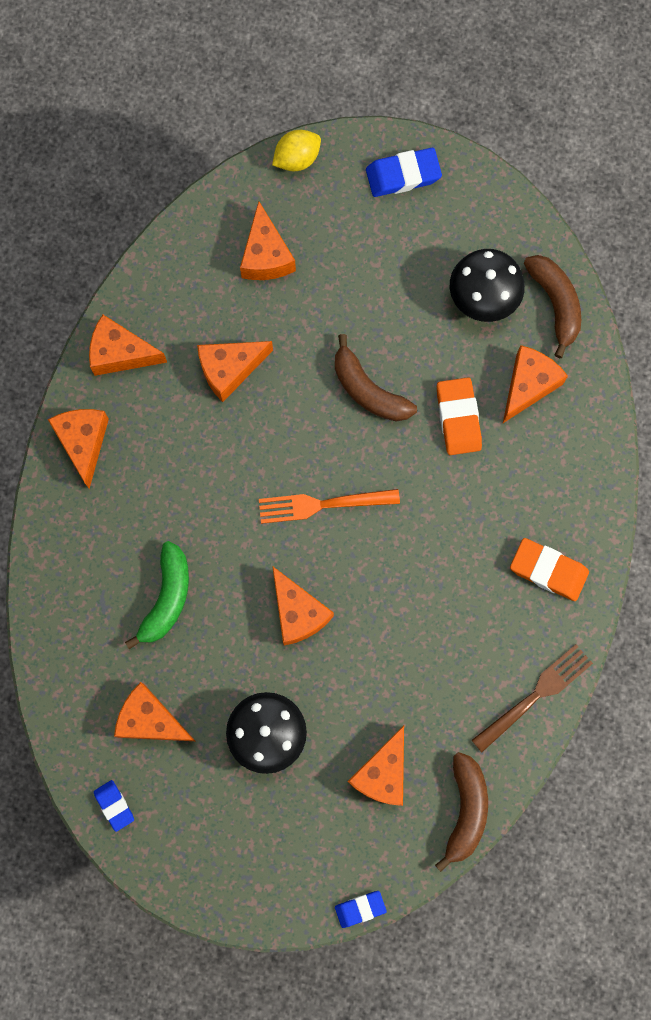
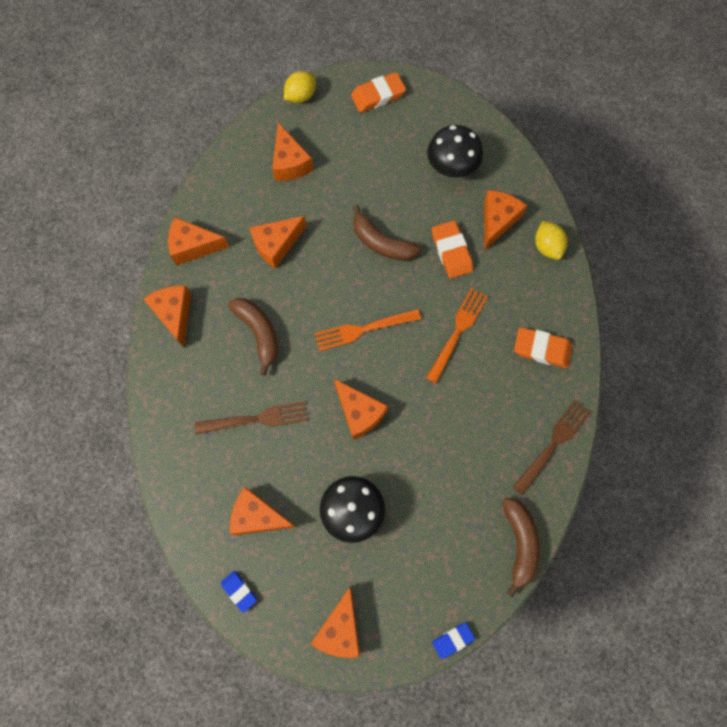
camera: 10 degrees left, 5 degrees down
green banana [125,541,189,649] -> brown fork [195,401,308,435]
orange cheese [347,726,404,806] -> orange cheese moved to [311,586,360,658]
blue eraser [366,148,442,197] -> orange eraser [351,72,406,113]
brown banana [524,255,581,358] -> brown banana moved to [228,298,278,376]
none -> orange fork [426,288,488,384]
none -> yellow lemon [535,221,567,260]

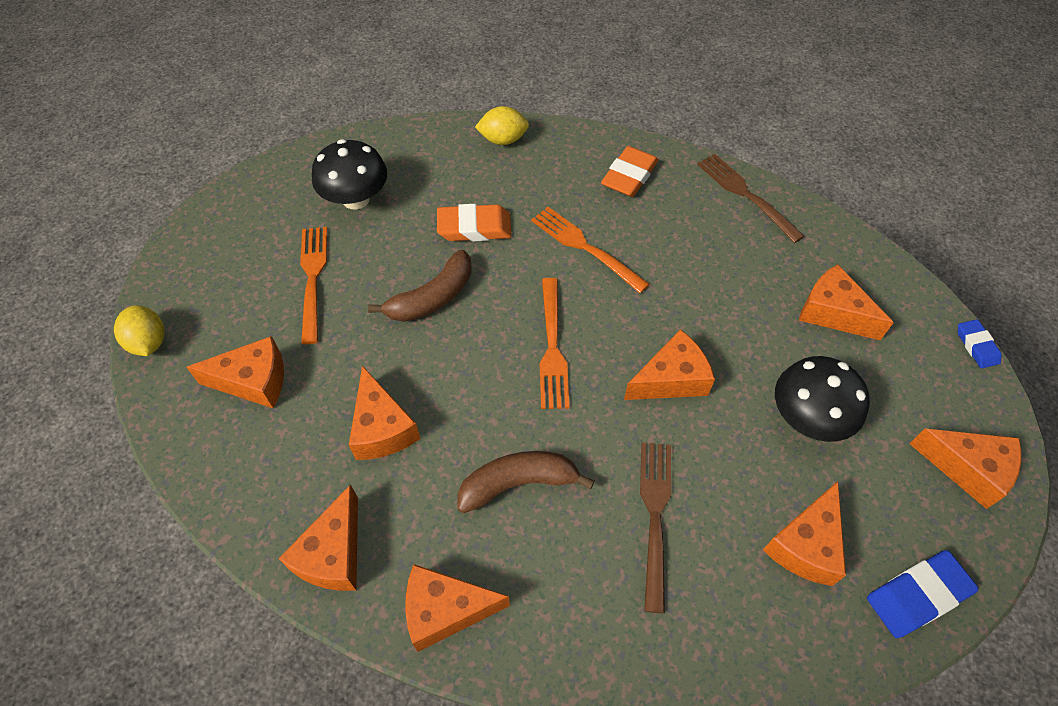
camera: 75 degrees left, 15 degrees down
blue eraser [221,571,257,613] -> blue eraser [867,550,979,638], size x1.64
orange eraser [351,72,406,113] -> none
orange cheese [484,190,527,250] -> orange cheese moved to [799,264,894,340]
brown banana [502,498,540,597] -> none
none -> orange fork [300,227,327,344]

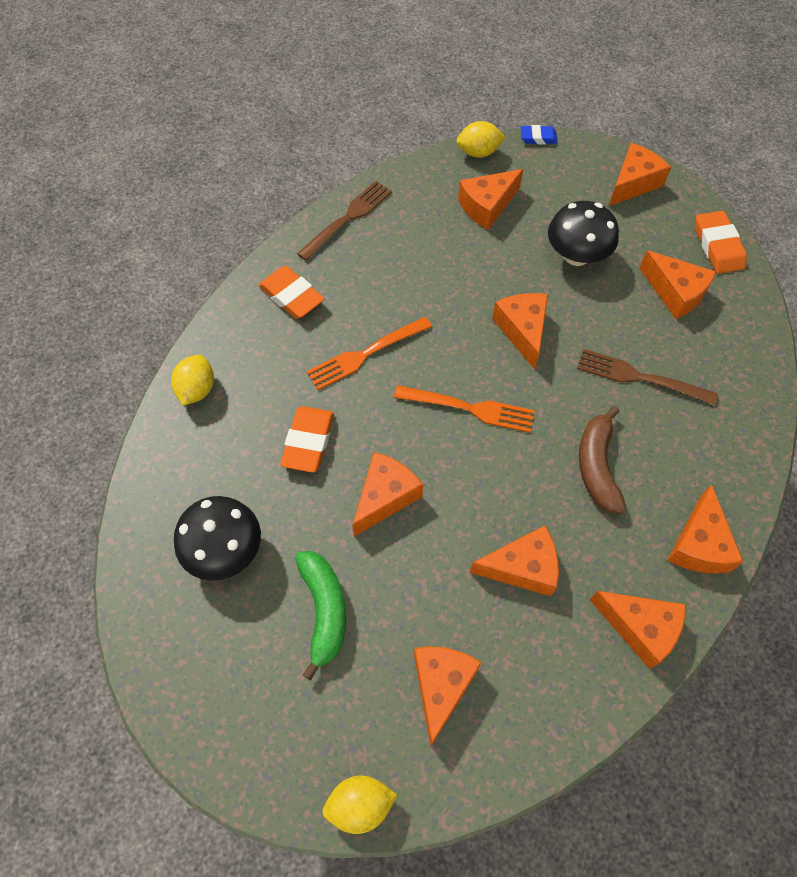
camera: 75 degrees left, 5 degrees up
orange fork [300,227,327,344] -> green banana [295,551,346,681]
brown banana [368,250,471,322] -> orange cheese [352,452,423,536]
brown fork [697,154,805,243] -> brown fork turned 150 degrees clockwise [297,181,392,261]
blue eraser [867,550,979,638] -> orange eraser [695,211,747,274]
none -> yellow lemon [456,121,505,158]

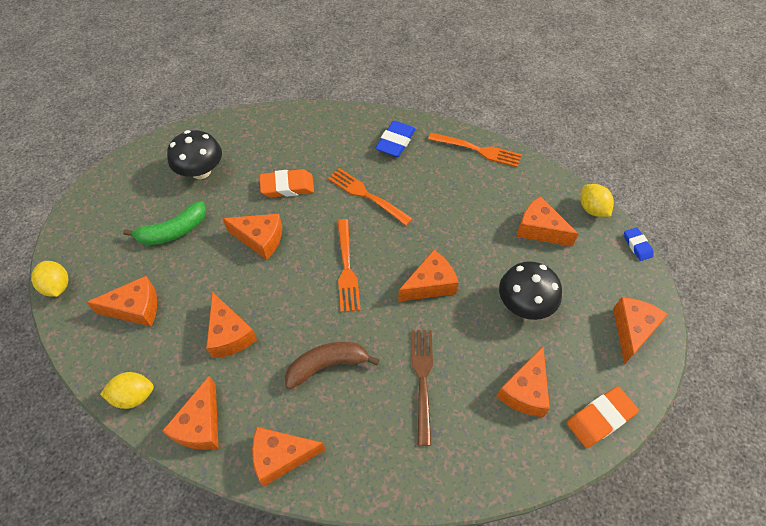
camera: 70 degrees right, 5 degrees down
yellow lemon [171,355,214,406] -> yellow lemon moved to [100,372,154,409]
orange eraser [258,266,325,319] -> blue eraser [375,121,416,157]
brown fork [297,181,392,261] -> orange fork [428,133,522,168]
orange cheese [609,143,671,206] -> orange cheese turned 90 degrees counterclockwise [613,297,668,365]

